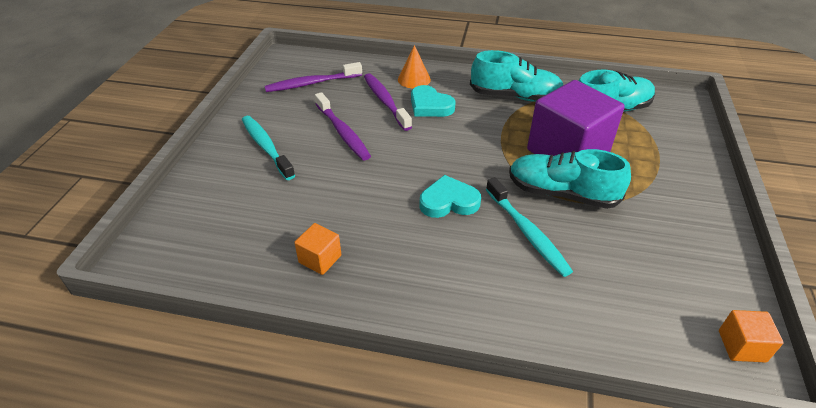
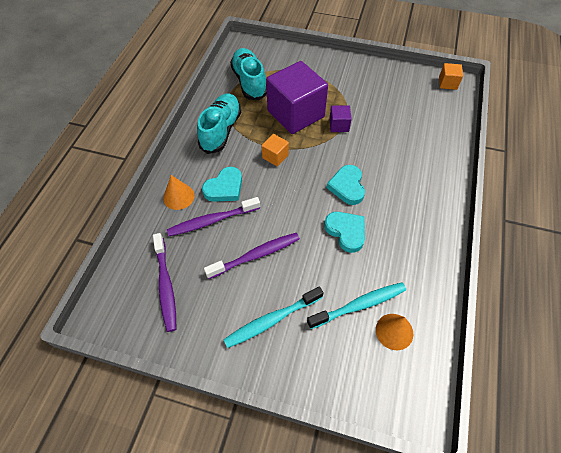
camera: 85 degrees left, 15 degrees up
orange cube [294,223,341,275] -> orange cube moved to [262,134,289,166]
turquoise toothbrush [486,177,573,277] -> turquoise toothbrush moved to [307,282,406,329]
turquoise shoe [509,149,631,209] -> purple cube [329,105,352,132]
none -> turquoise heart [324,212,365,253]
none -> orange cone [376,314,413,350]

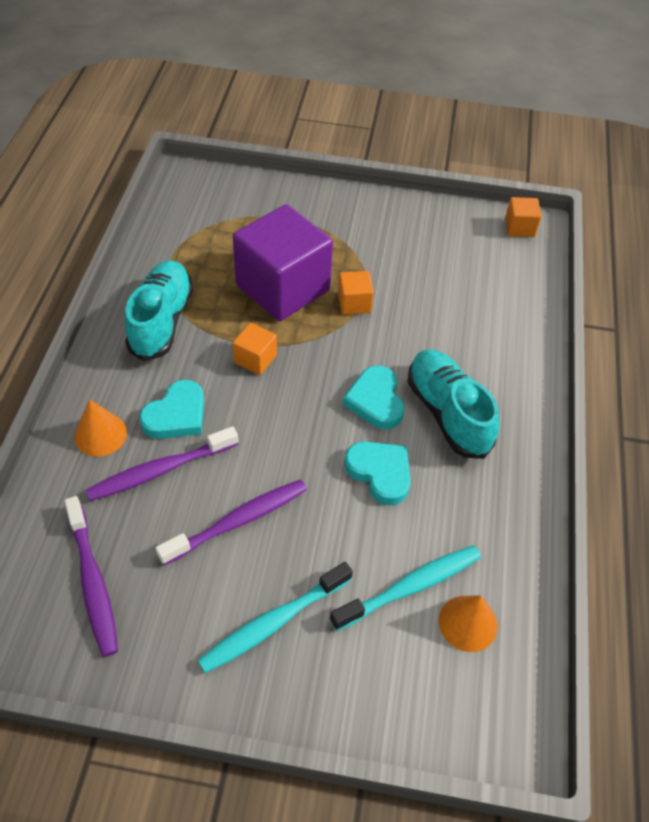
camera: 10 degrees left, 5 degrees down
turquoise shoe [230,48,267,101] -> turquoise shoe moved to [407,349,499,459]
purple cube [329,105,352,132] -> orange cube [338,271,374,315]

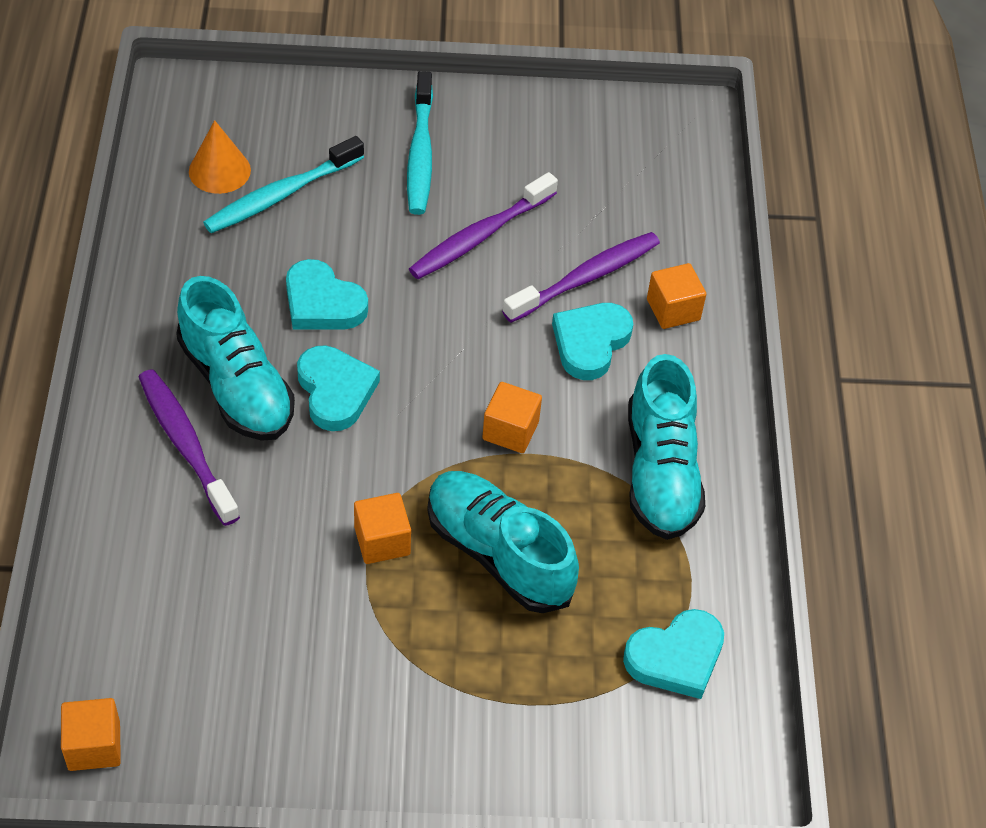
camera: 170 degrees right, 0 degrees up
purple toothbrush [64,496,118,657] -> purple toothbrush moved to [139,369,240,526]
orange cone [74,399,127,457] -> orange cube [647,263,706,329]
turquoise toothbrush [197,562,353,673] -> turquoise toothbrush turned 135 degrees clockwise [407,71,433,215]
purple cube [233,204,333,321] -> turquoise shoe [427,471,579,613]
none -> turquoise heart [623,609,724,699]

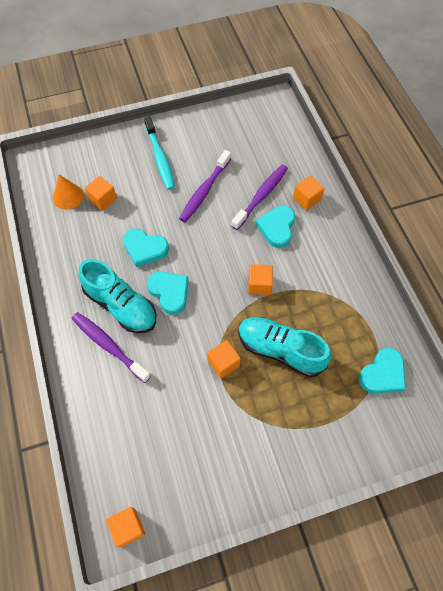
camera: 15 degrees left, 10 degrees up
turquoise toothbrush [203,136,364,233] -> orange cube [85,176,117,211]
turquoise shoe [628,354,705,540] -> none

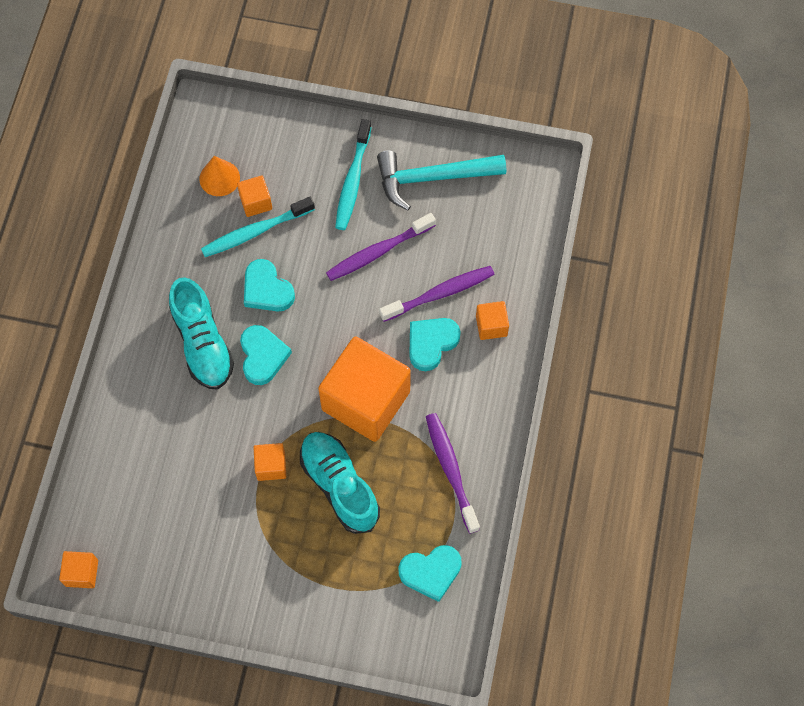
camera: 30 degrees right, 5 degrees up
purple toothbrush [72,312,151,383] -> purple toothbrush moved to [426,413,480,534]
orange cube [248,264,273,295] -> orange cube [318,336,411,442], size x2.32
none -> turquoise toothbrush [201,197,315,257]
none -> turquoise hammer [377,151,506,210]

